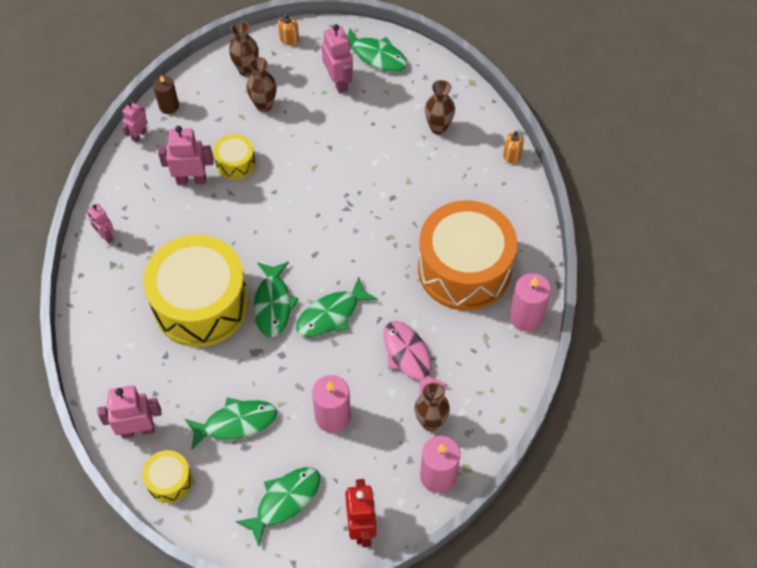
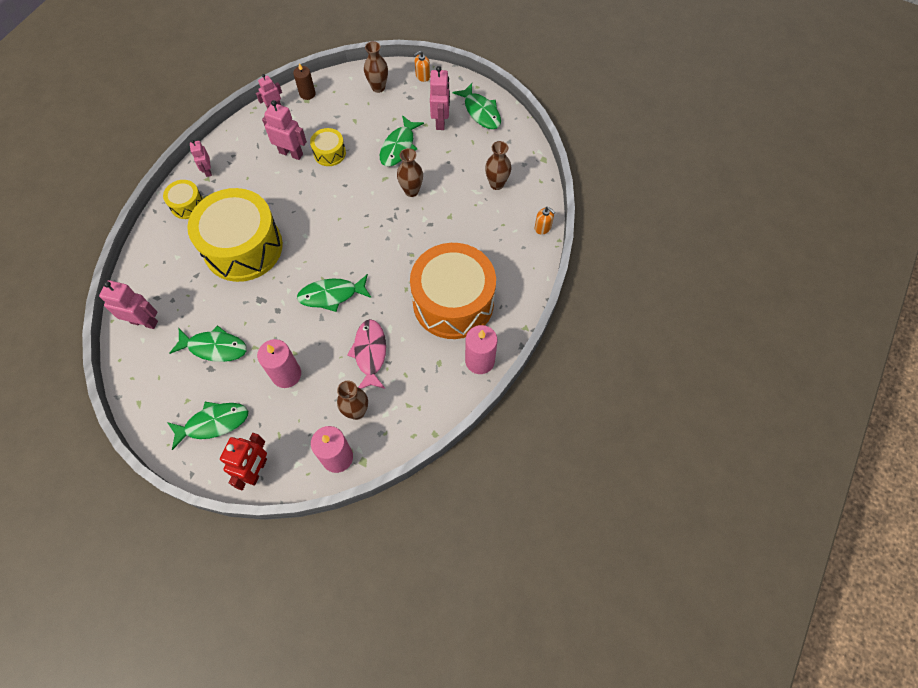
camera: 25 degrees right, 5 degrees up
yellow drum [142,450,193,503] -> yellow drum moved to [163,180,203,219]
brown vase [247,57,277,112] -> brown vase moved to [397,148,423,197]
green fish [254,262,299,337] -> green fish moved to [380,115,424,167]

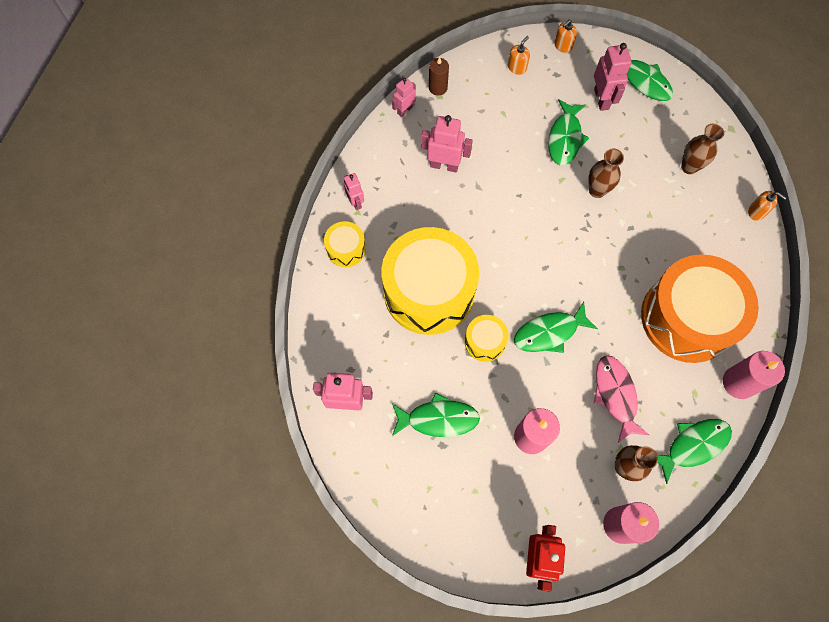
camera: 10 degrees left, 5 degrees up
green fish [167,402,248,450] -> green fish moved to [658,419,732,484]
yellow drum [310,128,346,166] -> yellow drum moved to [465,315,509,362]
brown vase [364,41,388,93] -> orange soap dispenser [508,36,530,75]

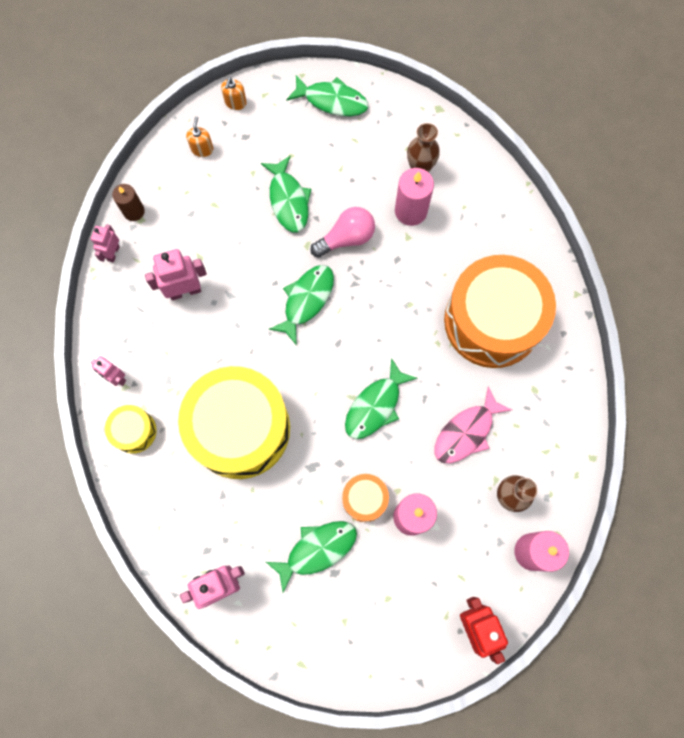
camera: 30 degrees left, 5 degrees up
yellow drum [465,315,509,362] -> none
brown vase [588,149,624,198] -> pink light bulb [310,207,375,258]
pink robot [594,43,632,111] -> none
pink fish [594,356,649,443] -> pink fish turned 90 degrees counterclockwise [434,387,512,463]
green fish [658,419,732,484] -> green fish moved to [269,265,334,346]
pink candle [723,351,785,399] -> pink candle moved to [395,168,434,226]
orange soap dispenser [748,191,787,221] -> none
none -> orange drum [342,474,389,522]

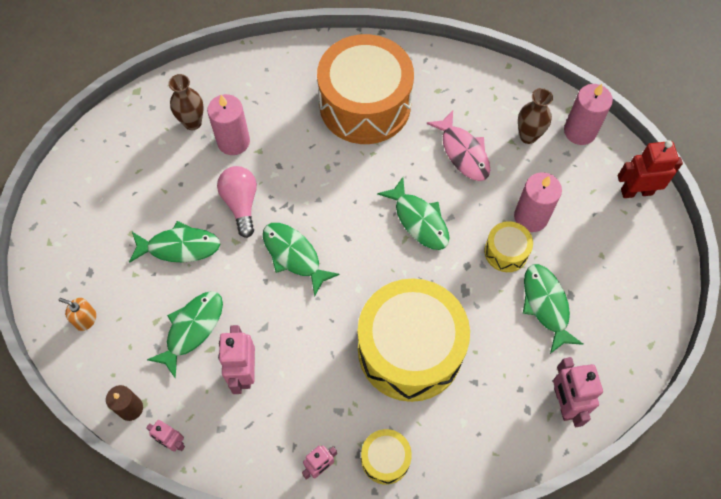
camera: 75 degrees left, 10 degrees down
orange soap dispenser [221,77,247,110] -> none
green fish [286,75,368,116] -> green fish moved to [147,291,223,378]
orange drum [342,474,389,522] -> yellow drum [484,221,533,272]

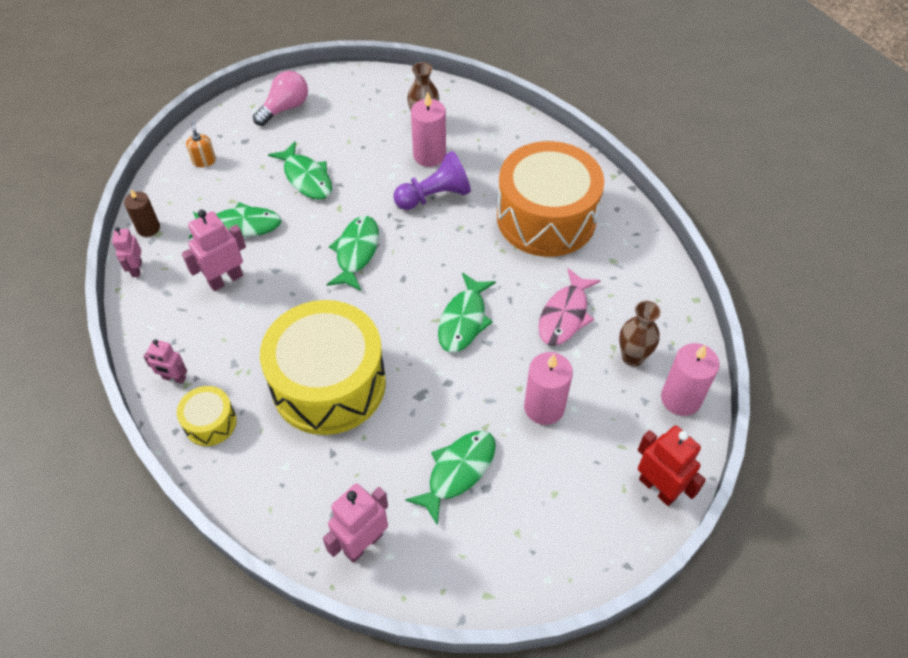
camera: 55 degrees right, 10 degrees down
pink light bulb [217,166,257,238] -> pink light bulb moved to [253,71,308,126]
yellow drum [484,221,533,272] -> none
none -> purple pawn [393,151,471,210]

